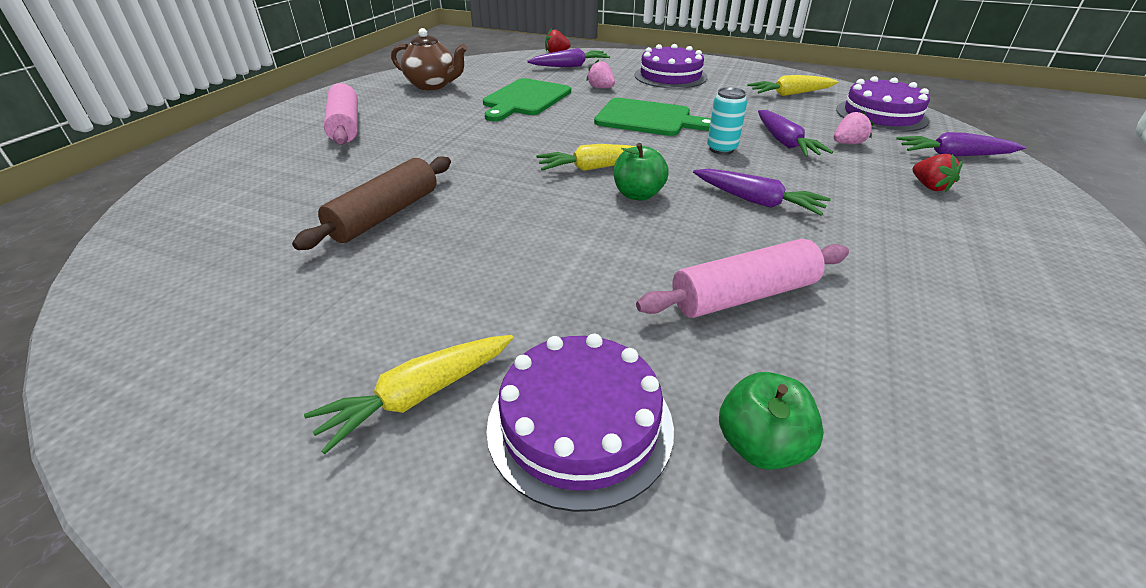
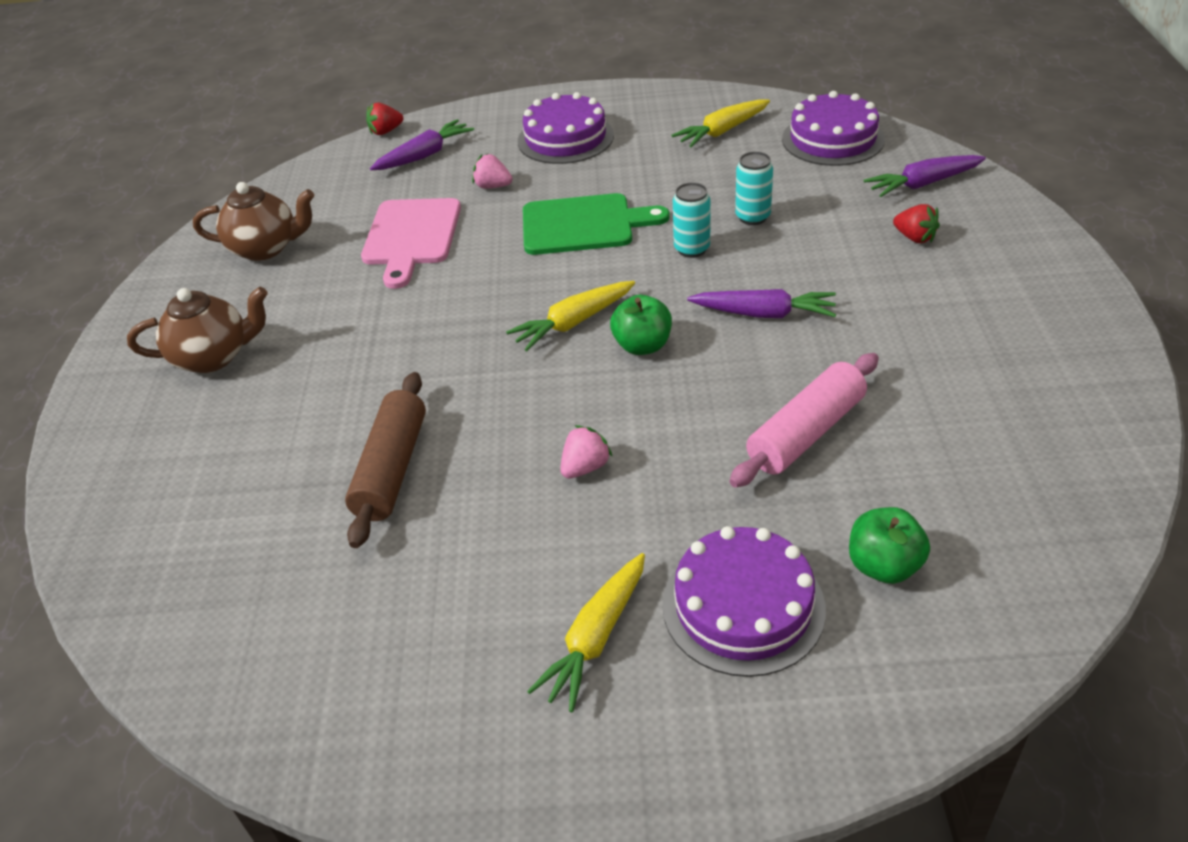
camera: 20 degrees left, 5 degrees up
pink rolling pin [324,83,358,145] -> brown teapot [127,287,268,373]
green cutting board [483,78,571,121] -> pink cutting board [361,198,461,289]
purple carrot [758,110,833,157] -> turquoise can [735,151,773,225]
pink strawberry [834,111,874,144] -> pink strawberry moved to [560,425,613,479]

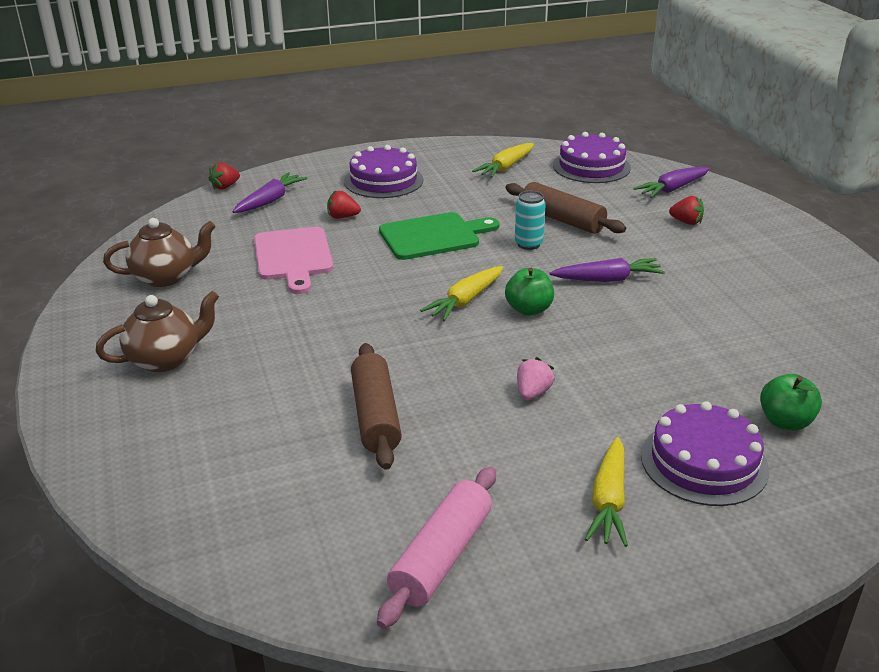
camera: 20 degrees left, 10 degrees down
pink strawberry [472,154,512,189] -> red strawberry [327,190,361,219]
pink rolling pin [729,353,879,488] -> pink rolling pin moved to [377,467,496,629]
turquoise can [735,151,773,225] -> brown rolling pin [505,182,626,234]

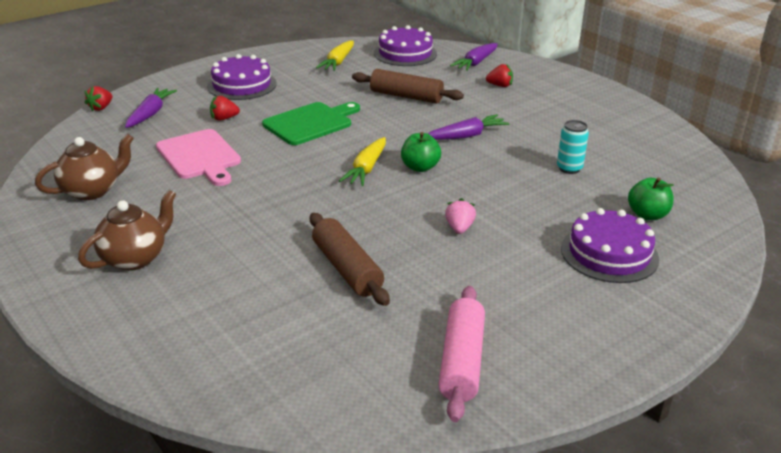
camera: 20 degrees left, 0 degrees up
turquoise can [515,191,546,250] -> turquoise can moved to [557,120,589,174]
yellow carrot [585,437,628,547] -> none

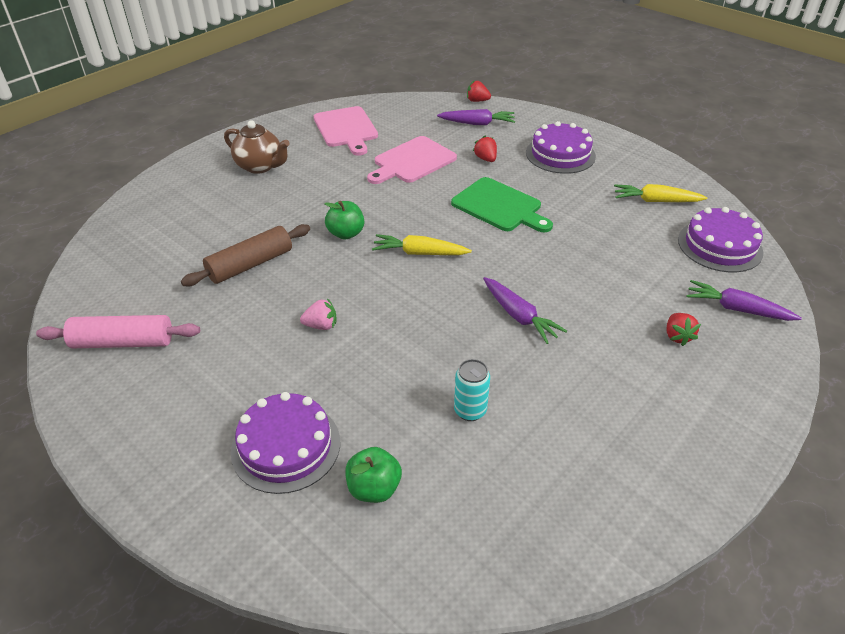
camera: 80 degrees right, 10 degrees up
brown teapot [35,134,134,200] -> pink cutting board [314,106,378,156]
brown rolling pin [352,69,464,104] -> none
green apple [401,132,441,172] -> green apple moved to [324,201,364,240]

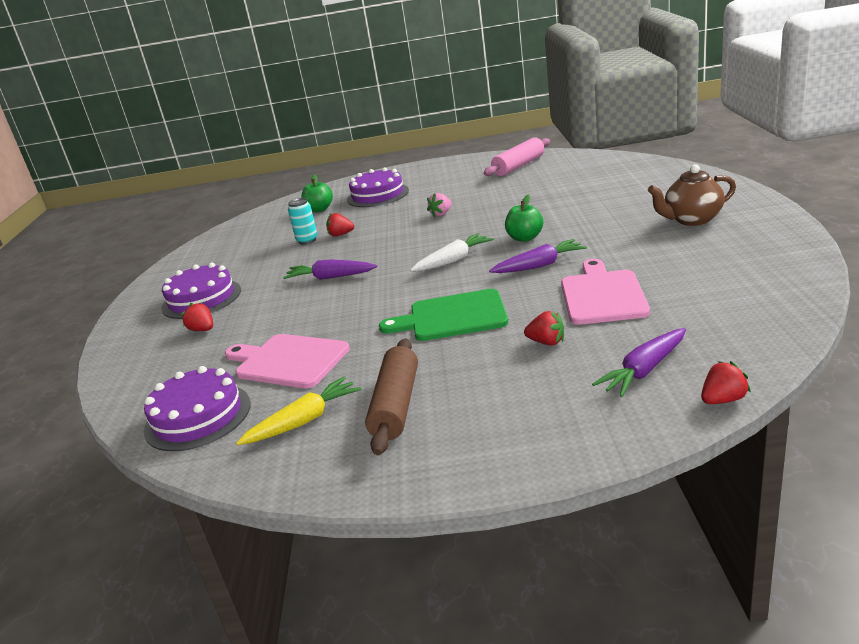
camera: 140 degrees right, 15 degrees down
brown rolling pin [181,224,310,286] -> brown rolling pin moved to [365,338,418,455]
pink cutting board [314,106,378,156] -> pink cutting board moved to [225,334,350,388]
yellow carrot [372,234,472,255] -> white carrot [410,233,494,272]
purple cake [526,121,596,174] -> purple cake moved to [161,263,241,319]
purple carrot [687,280,802,321] -> purple carrot moved to [489,239,587,273]
none -> red strawberry [326,213,354,237]

